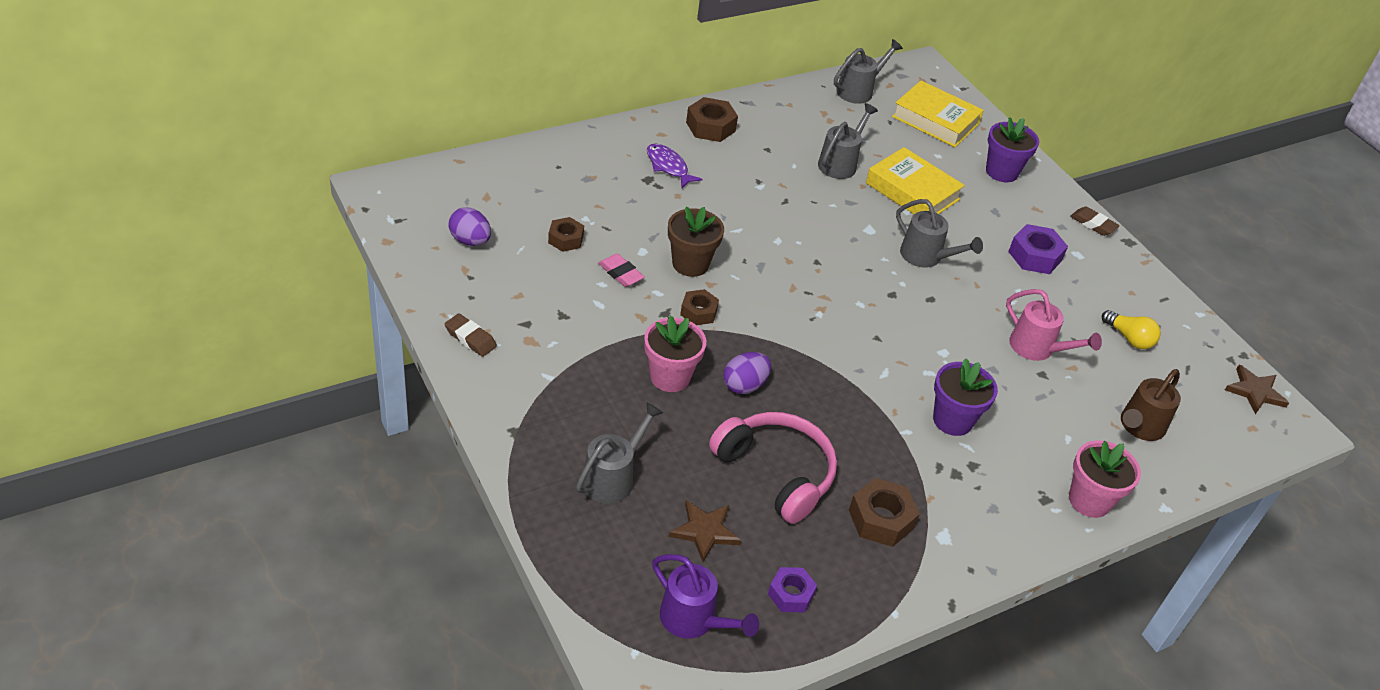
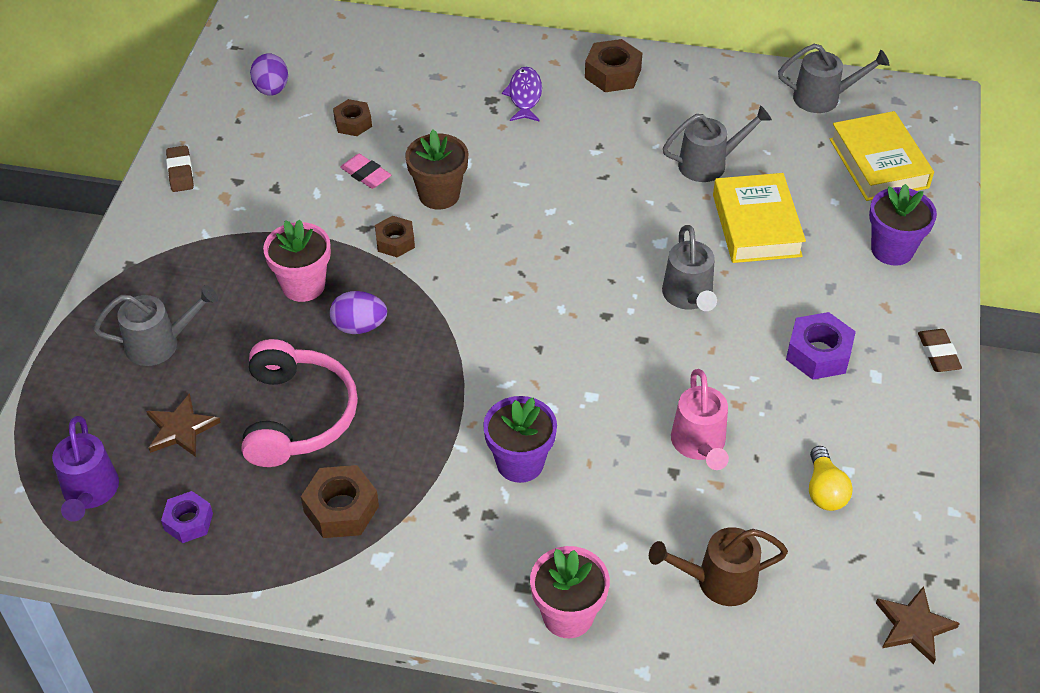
camera: 45 degrees right, 5 degrees up
pink eraser [598,253,645,287] -> pink eraser turned 45 degrees counterclockwise [340,154,391,189]

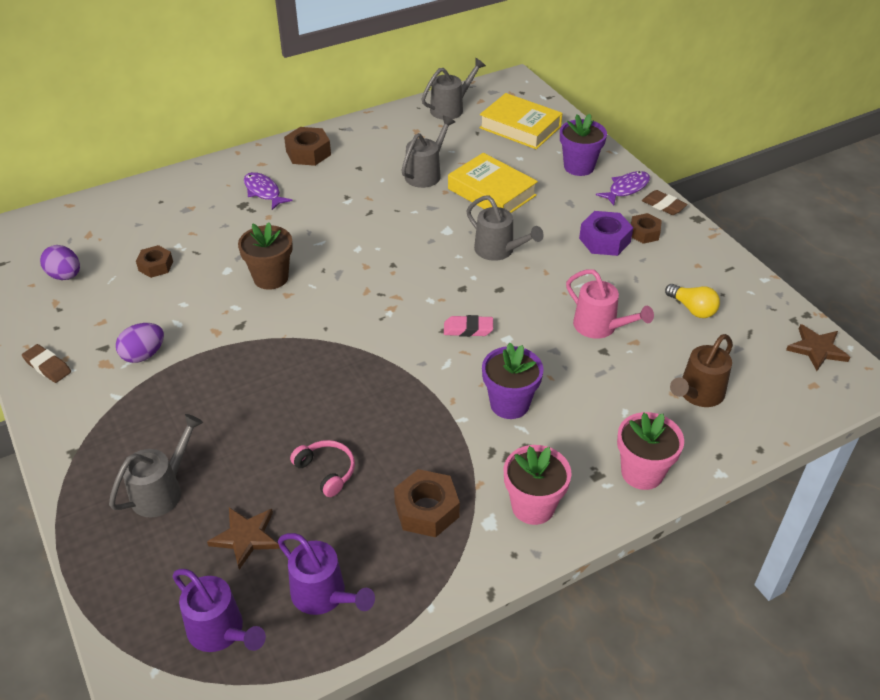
camera: 40 degrees left, 5 degrees down
purple nut [161,491,213,543] -> purple watering can [278,533,375,615]
pink headphones [242,339,358,467] -> pink headphones [290,440,355,497], size x0.52
pink flower pot [263,219,331,302] -> pink flower pot moved to [504,445,572,525]
purple egg [330,291,387,334] -> purple egg moved to [116,323,164,363]
pink eraser [340,154,391,189] -> pink eraser moved to [444,315,493,337]
brown nut [375,216,415,257] -> brown nut moved to [631,213,662,244]
none -> purple fish [596,171,650,205]

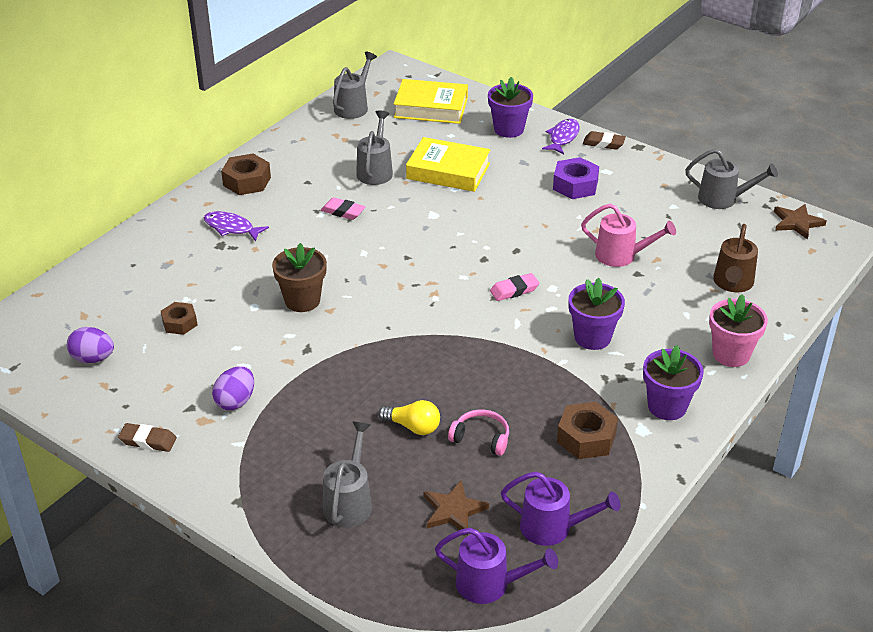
camera: 25 degrees left, 5 degrees down
grey watering can [467,195,544,261] -> grey watering can moved to [686,149,778,209]
pink flower pot [504,445,572,525] -> purple flower pot [643,345,704,420]
brown nut [631,213,662,244] -> none
yellow light bulb [665,284,720,318] -> yellow light bulb moved to [378,400,440,435]
none -> pink eraser [321,197,366,220]

